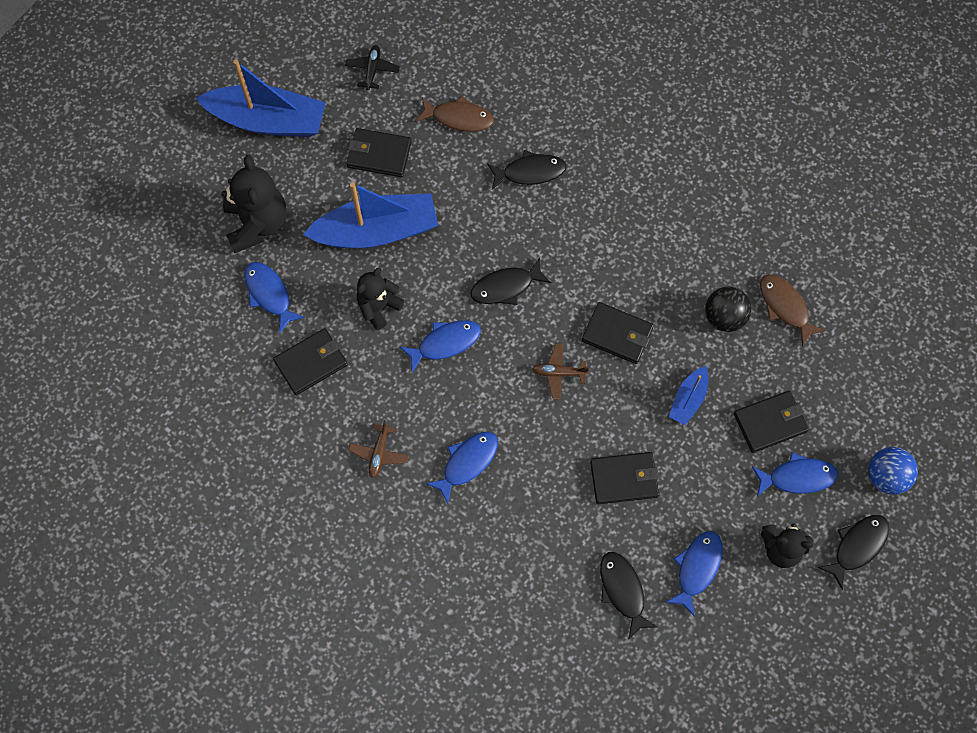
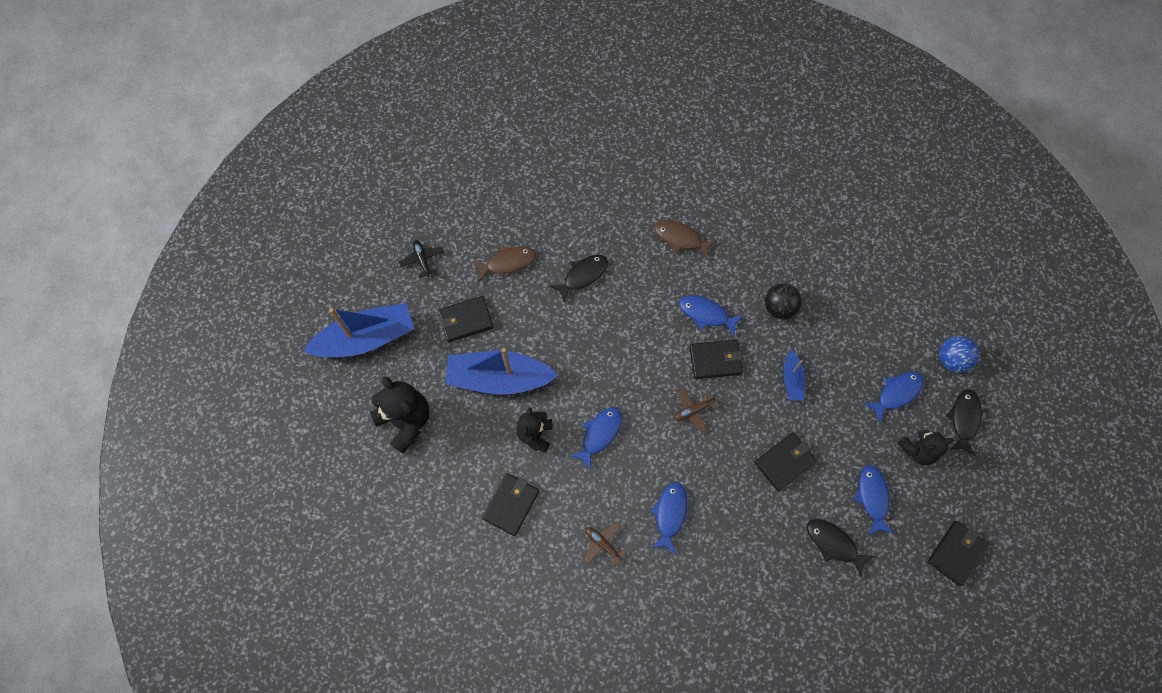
camera: 30 degrees left, 0 degrees up
blue fish [244,262,305,333] -> blue fish moved to [679,295,743,336]
blue boat [303,182,438,249] -> blue boat turned 135 degrees counterclockwise [445,348,559,395]
brown plane [348,420,409,478] -> brown plane turned 150 degrees clockwise [583,522,627,567]
black fish [470,258,551,305] -> none
black wallet [734,390,809,453] -> black wallet moved to [928,521,989,586]
brown fish [760,274,826,347] -> brown fish moved to [654,220,716,259]

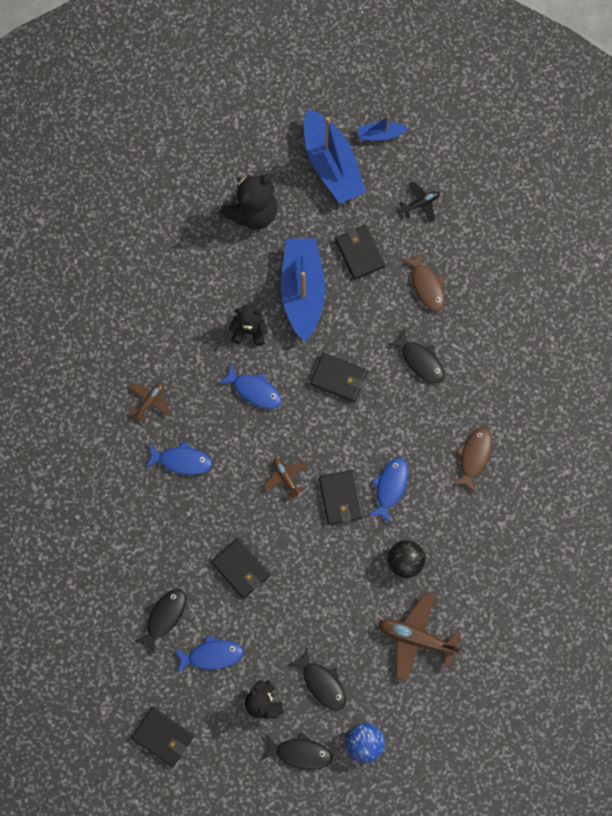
camera: 85 degrees right, 5 degrees up
black wallet [482,473,539,536] -> black wallet moved to [310,352,367,402]
blue boat [783,350,805,400] -> blue boat moved to [358,116,408,141]
blue fish [864,372,924,423] -> black fish [289,649,346,710]
none -> brown plane [378,593,461,682]

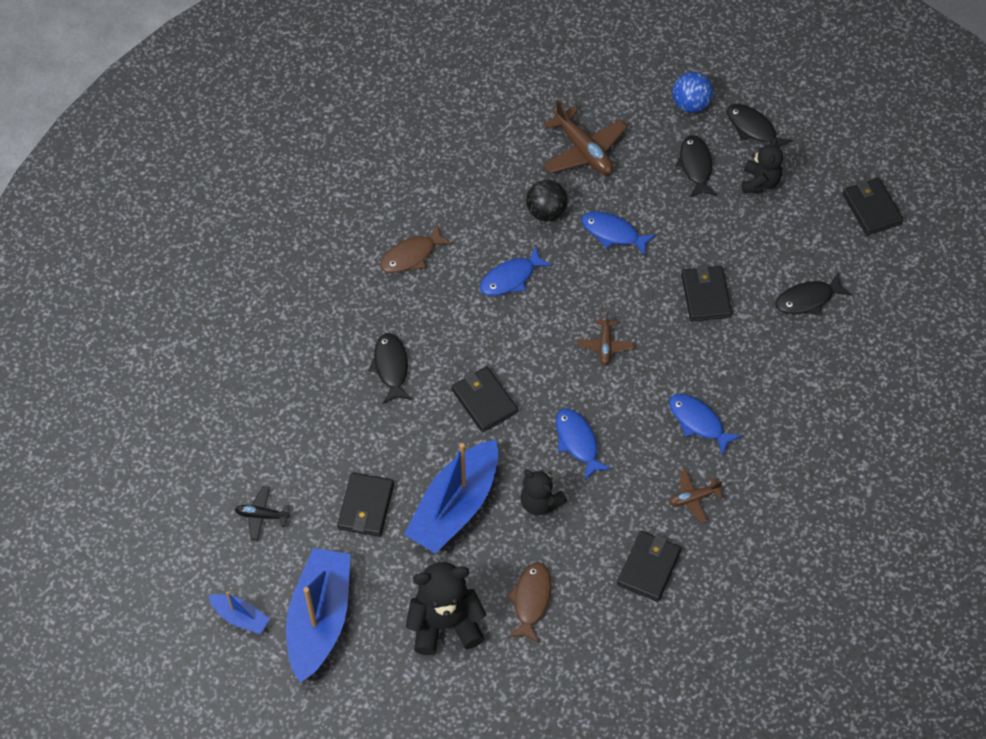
camera: 145 degrees left, 15 degrees down
blue fish [175,636,244,674] -> blue fish moved to [581,212,656,256]
black wallet [319,470,363,525] -> black wallet moved to [617,531,682,602]
brown fish [401,251,445,311] -> brown fish moved to [506,562,552,643]

